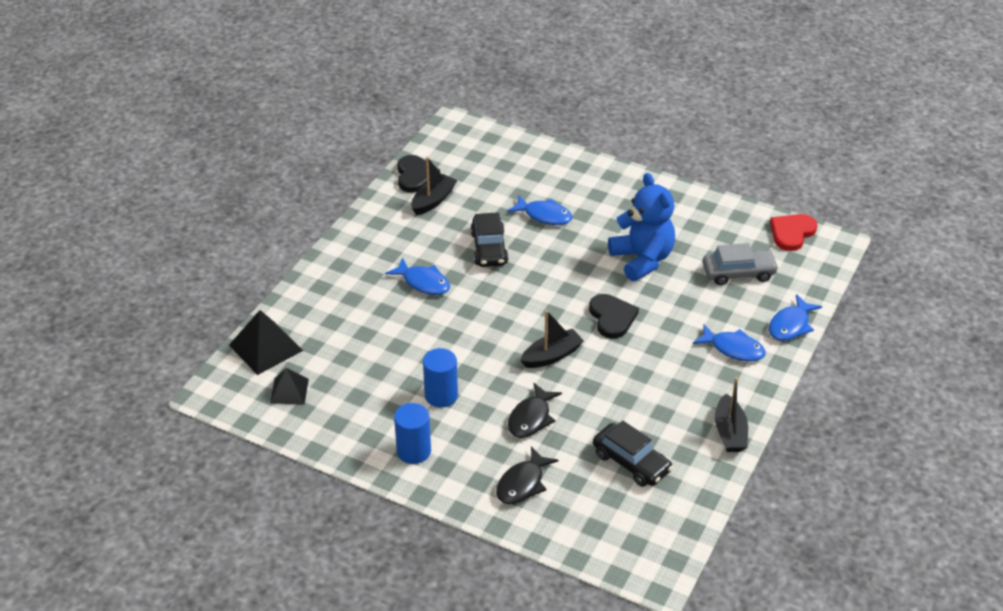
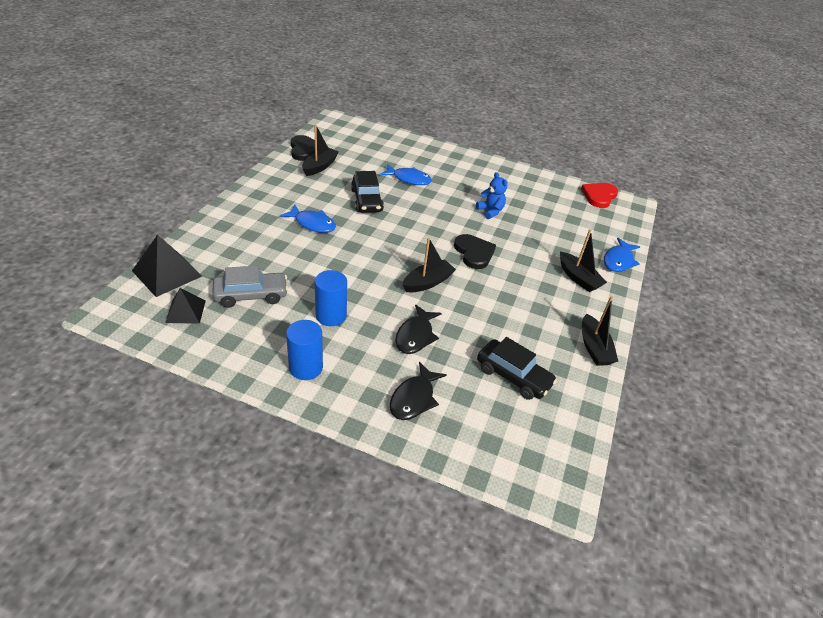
camera: 10 degrees left, 0 degrees up
blue teddy bear [608,173,675,281] -> blue teddy bear [476,172,507,219], size x0.52
blue fish [693,324,766,362] -> black boat [560,229,607,292]
grey car [702,243,779,285] -> grey car moved to [212,266,288,308]

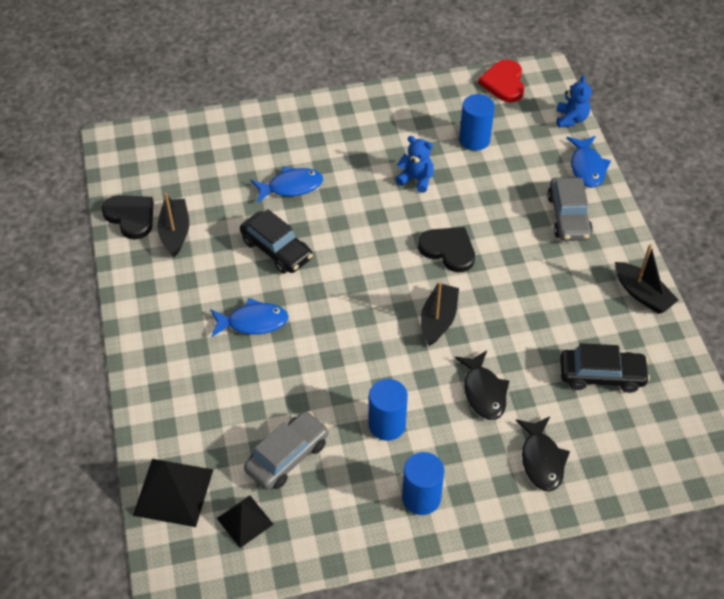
camera: 30 degrees left, 10 degrees up
black boat [560,229,607,292] -> grey car [547,177,593,241]
none -> blue cylinder [459,94,495,151]
none -> blue teddy bear [557,75,592,128]

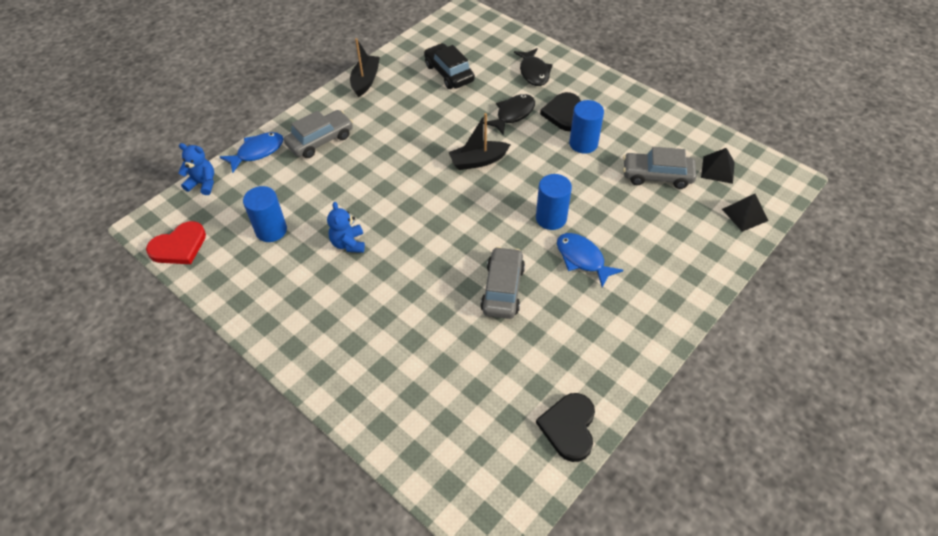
camera: 125 degrees left, 0 degrees up
black pyramid [133,459,214,527] -> black pyramid [722,194,768,232], size x0.63
black boat [157,193,189,257] -> none
black car [240,209,313,274] -> grey car [480,247,525,319]
blue fish [251,166,323,203] -> none
blue cylinder [402,452,444,515] -> blue cylinder moved to [536,174,572,230]
black heart [418,227,475,272] -> black heart moved to [540,92,581,132]
black fish [515,417,570,491] -> black fish turned 120 degrees clockwise [514,48,553,86]
blue teddy bear [557,75,592,128] -> blue teddy bear turned 45 degrees clockwise [178,143,214,195]

